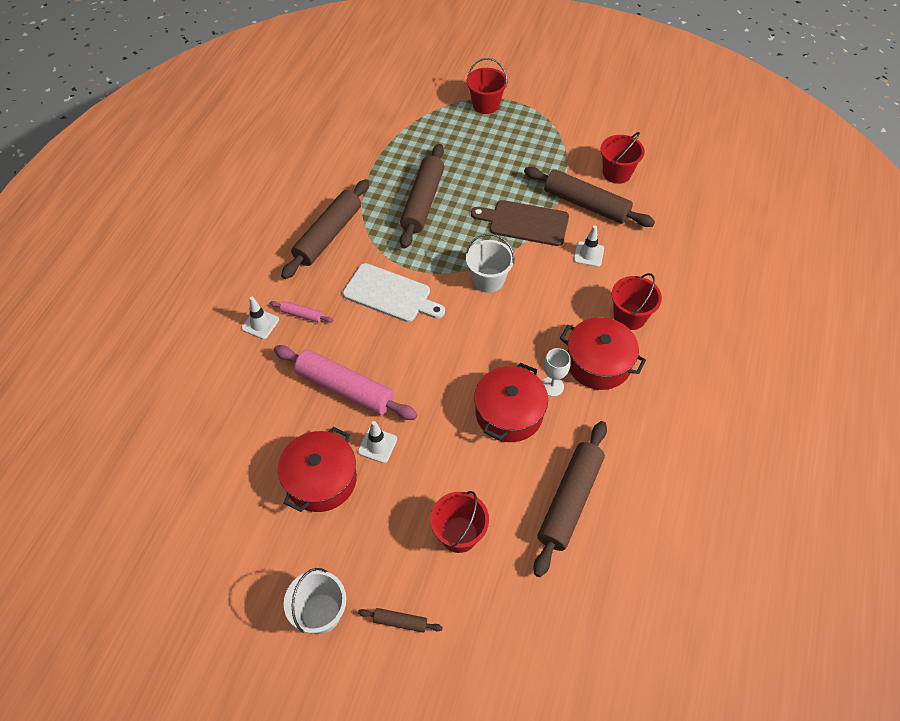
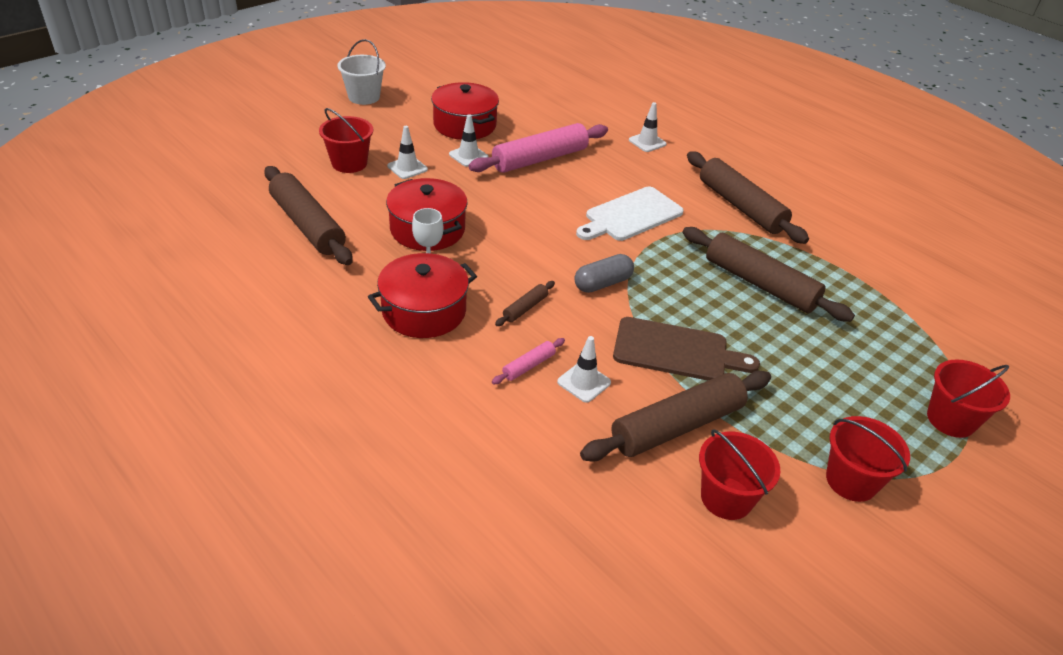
camera: 115 degrees right, 15 degrees down
pink rolling pin [270,301,333,323] -> pink rolling pin moved to [492,338,565,384]
brown rolling pin [358,608,443,633] -> brown rolling pin moved to [495,281,555,326]
white bucket [466,234,515,293] -> grey capsule [574,254,634,293]
brown cutting board [471,200,569,246] -> brown cutting board turned 60 degrees clockwise [613,317,760,380]
red bucket [611,273,662,330] -> red bucket moved to [826,416,910,502]
none -> white traffic cone [387,126,428,179]

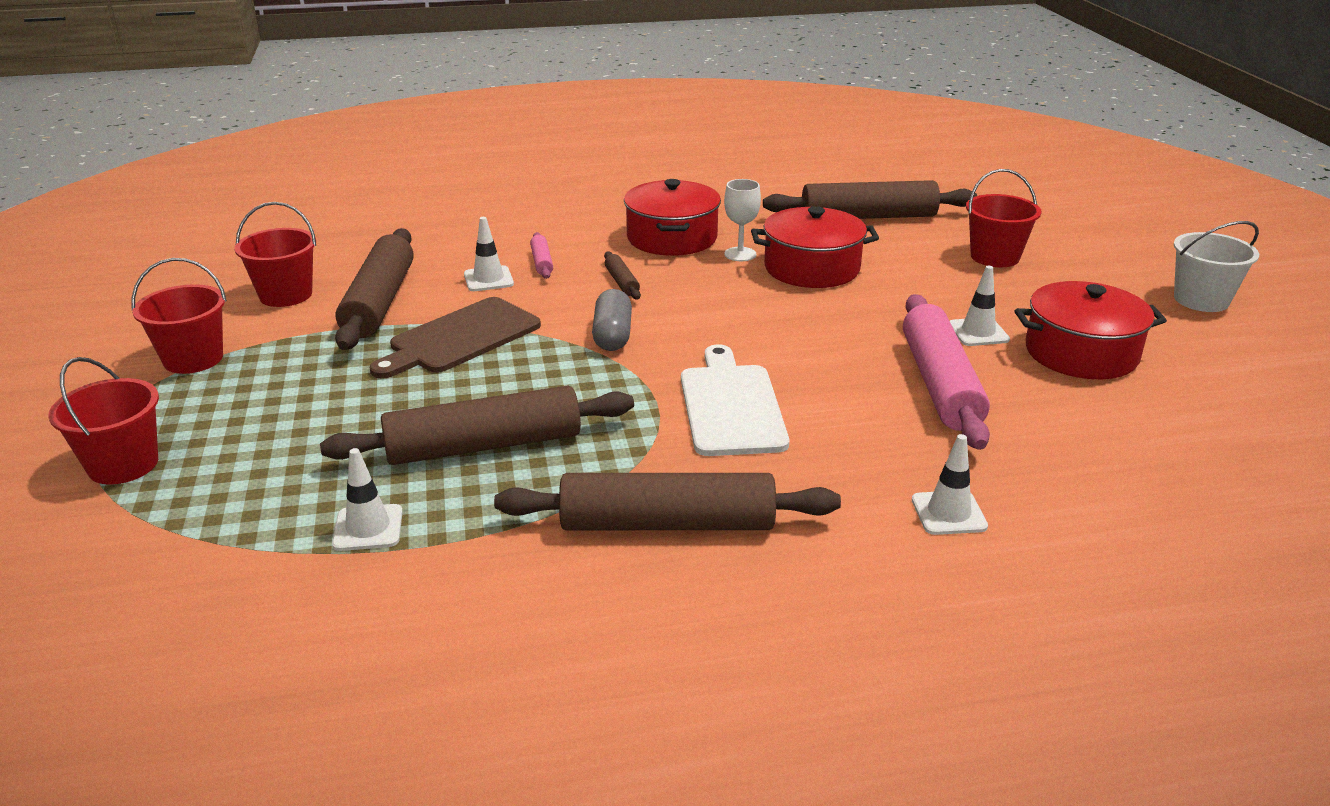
camera: 125 degrees right, 10 degrees down
white traffic cone [387,126,428,179] -> white traffic cone moved to [332,448,403,551]

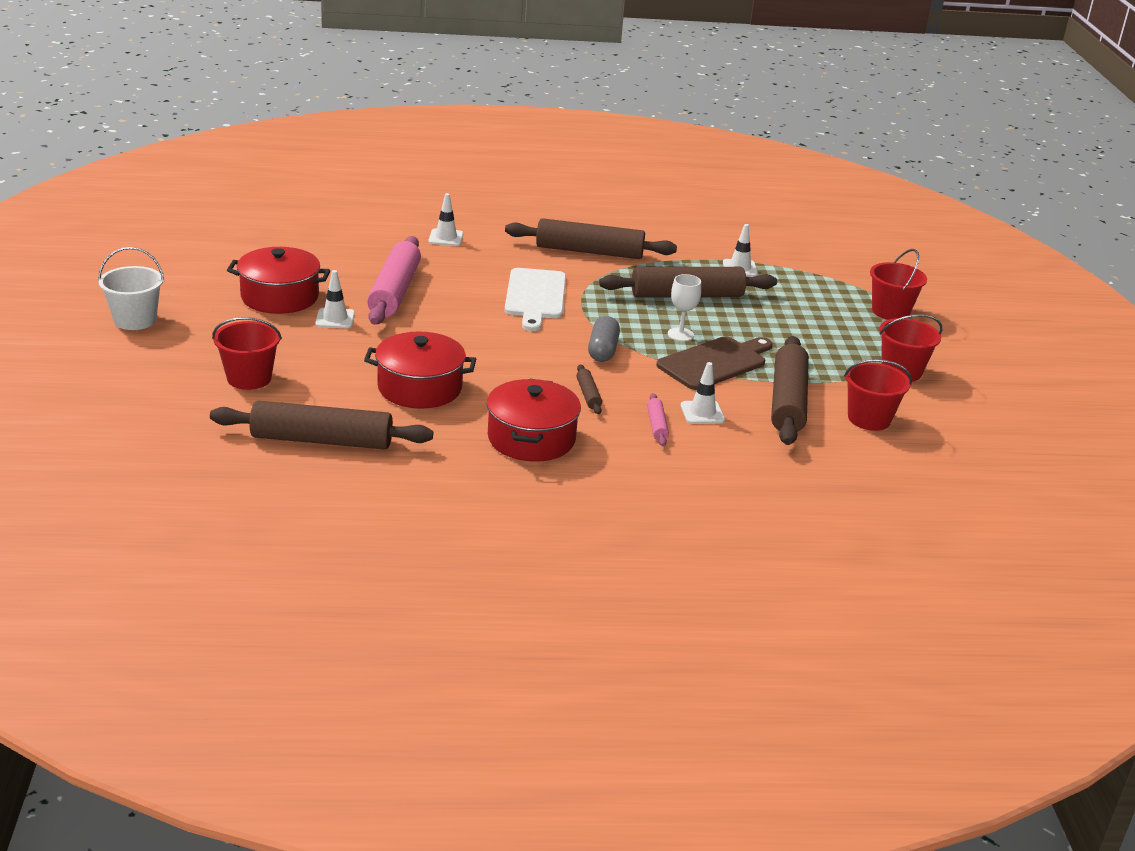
camera: 175 degrees left, 0 degrees up
white goblet [724,179,761,261] -> white goblet moved to [668,274,701,341]

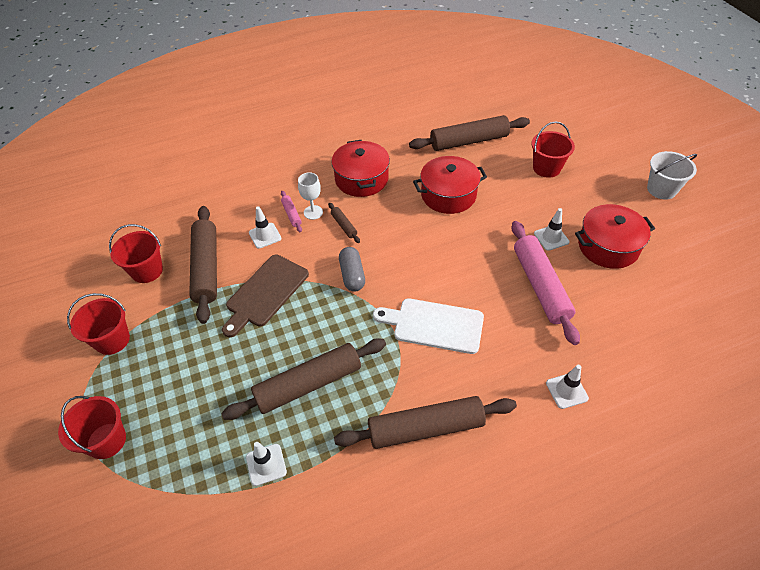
camera: 165 degrees right, 20 degrees up
white cutting board [505,268,566,331] -> white cutting board turned 60 degrees counterclockwise [373,298,484,354]
white goblet [668,274,701,341] -> white goblet moved to [298,172,323,220]

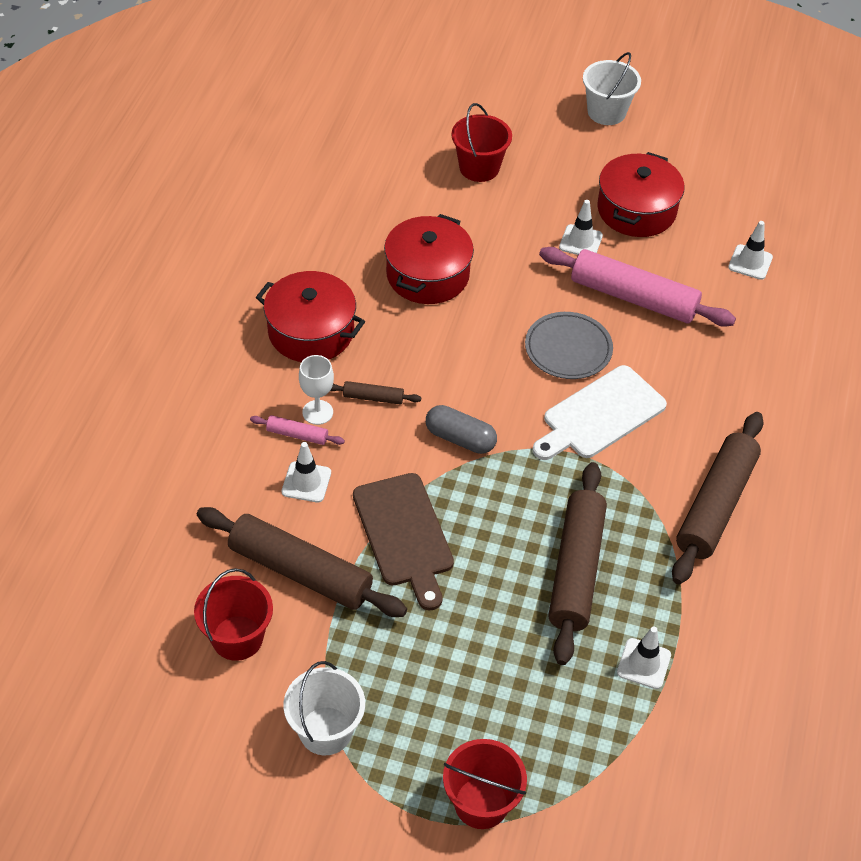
camera: 55 degrees left, 0 degrees up
red bucket [67,293,130,355] -> white bucket [283,661,365,755]
brown rolling pin [409,115,530,151] -> none
white traffic cone [546,365,589,409] -> white traffic cone moved to [728,221,773,280]
none -> grey plate [525,312,613,379]

